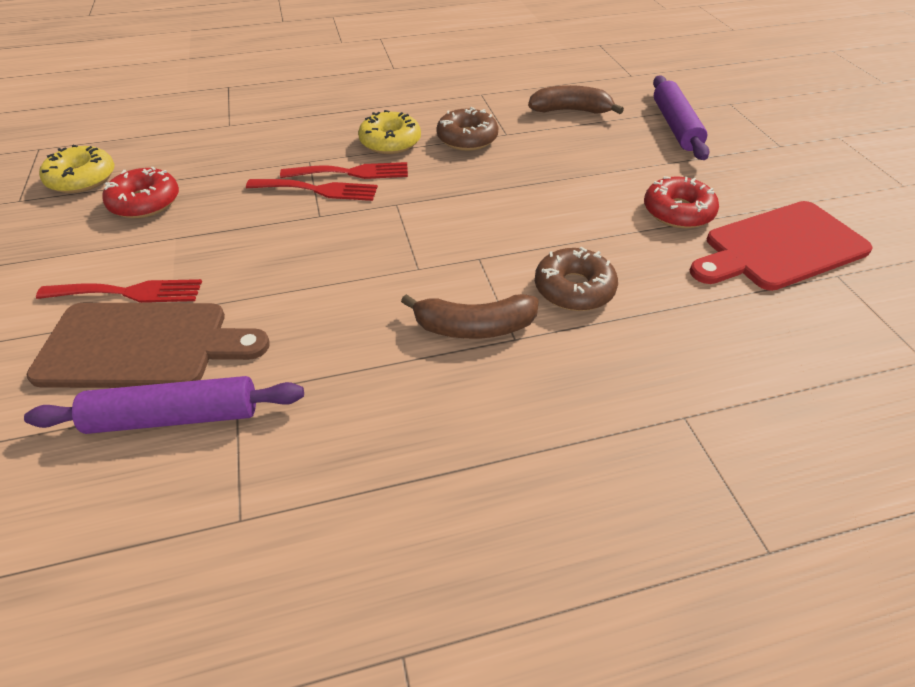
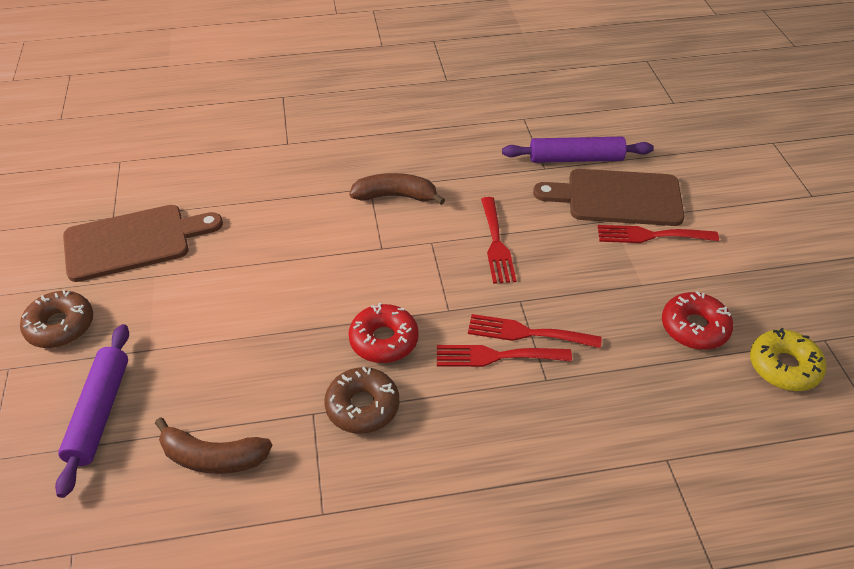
camera: 175 degrees left, 0 degrees up
yellow donut [358,110,421,154] -> none
brown donut [535,247,618,311] -> brown donut moved to [20,289,93,348]
red donut [644,176,719,228] -> red donut moved to [348,303,419,363]
red cutting board [690,201,873,291] -> brown cutting board [63,205,223,282]
none -> red fork [481,197,516,284]

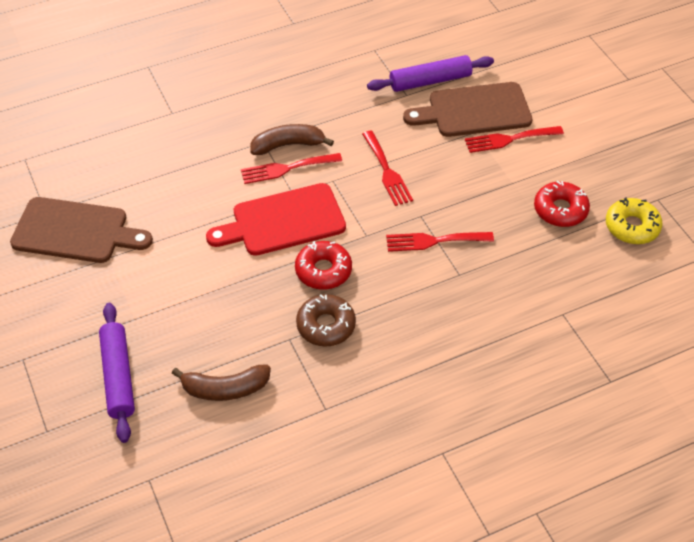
camera: 15 degrees left, 5 degrees up
brown donut [20,289,93,348] -> none
brown cutting board [63,205,223,282] -> brown cutting board turned 45 degrees clockwise [10,197,153,263]
red fork [437,345,572,367] -> red fork moved to [241,153,342,184]
none -> red cutting board [206,183,346,256]

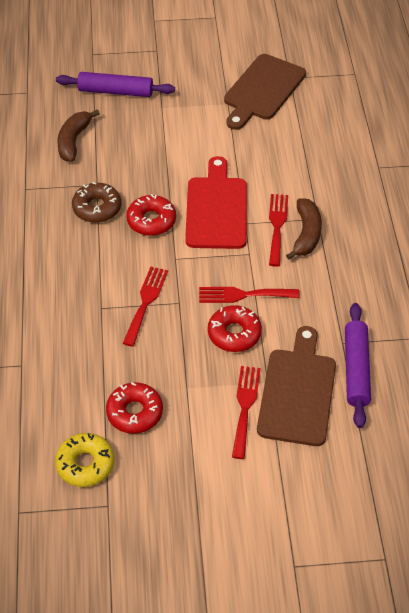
camera: 110 degrees right, 0 degrees up
none -> red donut [208,305,262,352]

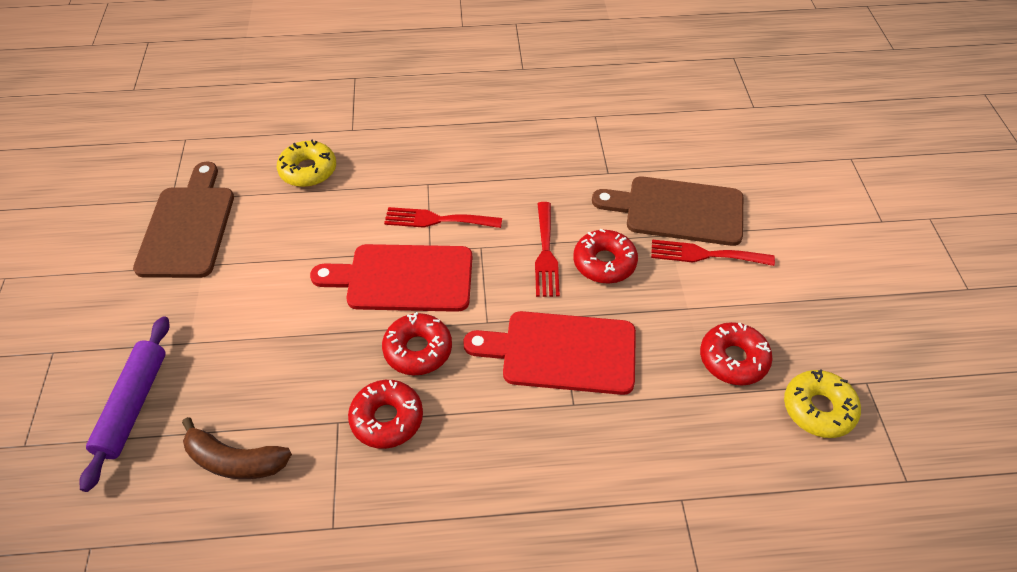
camera: 90 degrees left, 0 degrees up
brown donut [72,182,121,223] -> red donut [348,380,423,449]
red fork [123,267,168,347] -> red cutting board [463,311,636,395]
brown cutting board [224,54,306,130] -> brown cutting board turned 120 degrees counterclockwise [133,162,234,278]
brown banana [286,198,322,260] -> none
purple rolling pin [345,303,371,428] -> none
none -> yellow donut [277,139,336,187]

